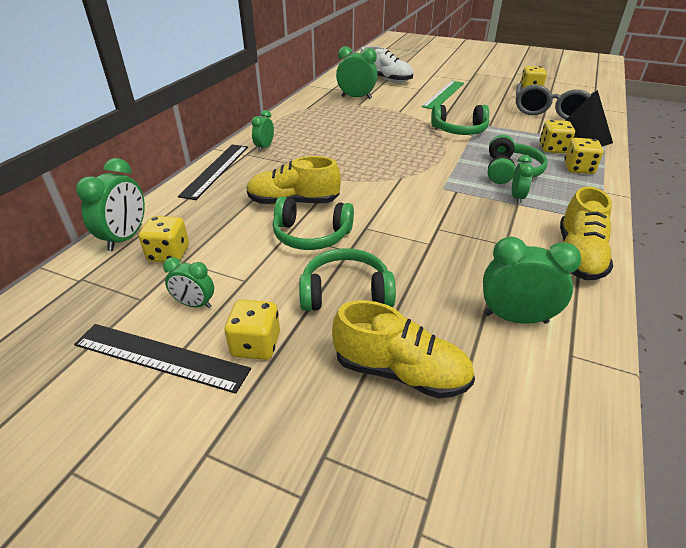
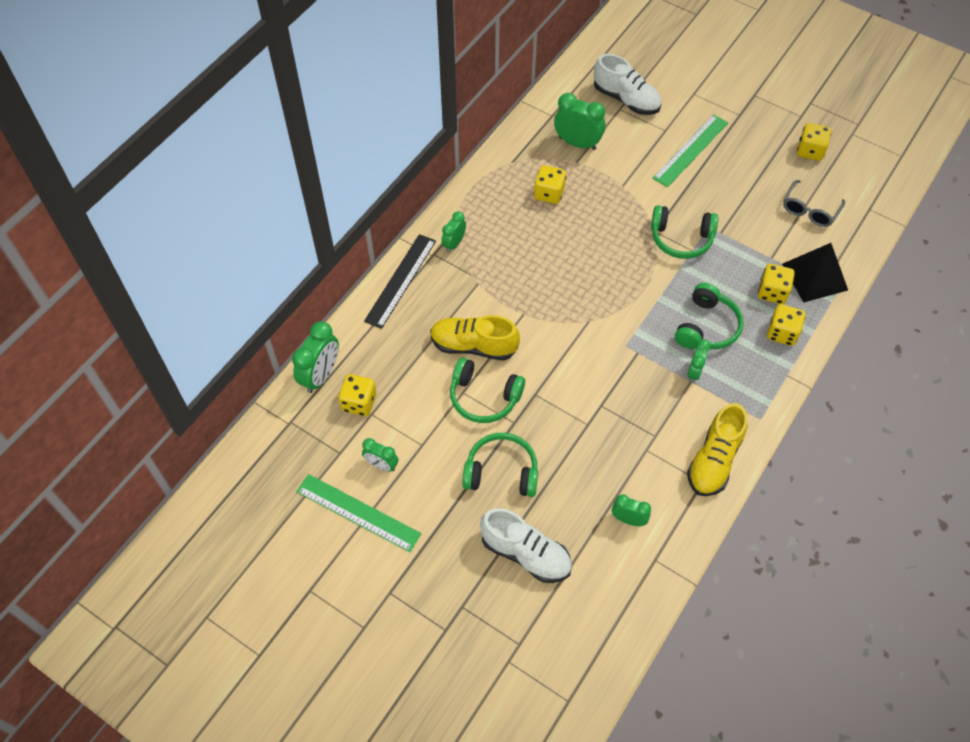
camera: 10 degrees right, 20 degrees up
black ruler [74,324,251,394] -> green ruler [296,474,422,552]
yellow dice [224,299,280,360] -> yellow dice moved to [534,165,566,204]
yellow shoe [332,300,475,398] -> white shoe [480,508,572,583]
green clock [483,237,581,324] -> green clock [612,494,651,526], size x0.60
grey glasses [516,83,594,119] -> grey glasses [783,180,845,227], size x0.59

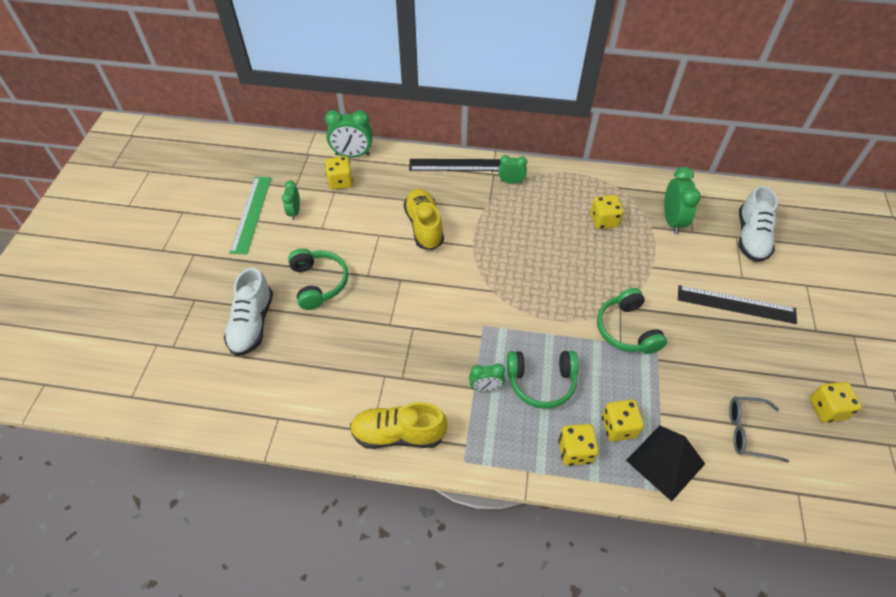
camera: 65 degrees right, 5 degrees down
green headphones [450,358,525,423] -> none
green clock [612,494,651,526] -> none
green ruler [653,114,728,187] -> black ruler [678,285,797,324]

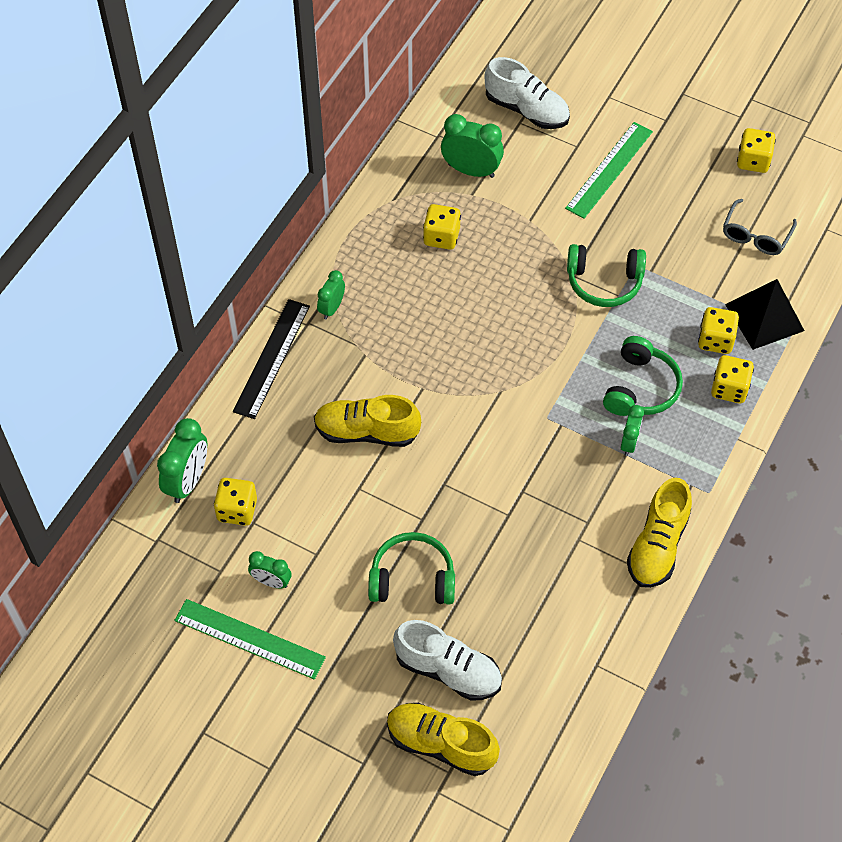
camera: 70 degrees left, 5 degrees up
black ruler [678,285,797,324] -> green ruler [565,122,653,219]
none -> yellow shoe [387,703,500,776]

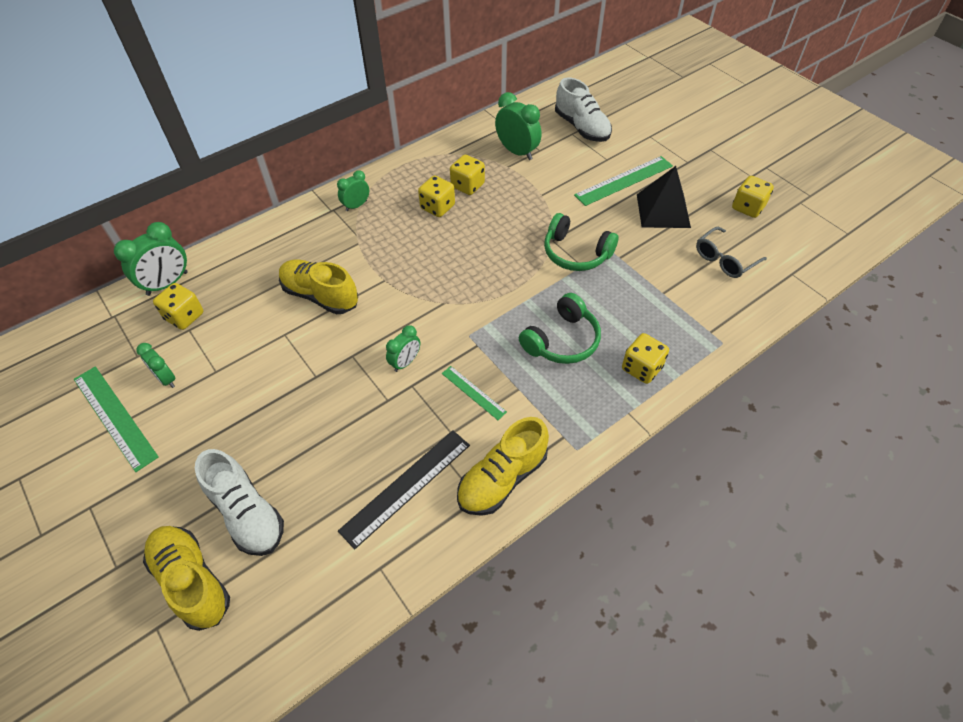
camera: 25 degrees right, 5 degrees down
black ruler [233,299,310,419] -> black ruler moved to [338,430,470,549]
green headphones [368,532,455,604] -> none
green clock [621,405,644,456] -> green clock moved to [386,325,420,372]
yellow dice [698,307,739,354] -> yellow dice moved to [418,175,455,217]
black pyramid [725,279,805,350] -> black pyramid moved to [637,166,691,228]
none -> green ruler [442,366,507,420]

